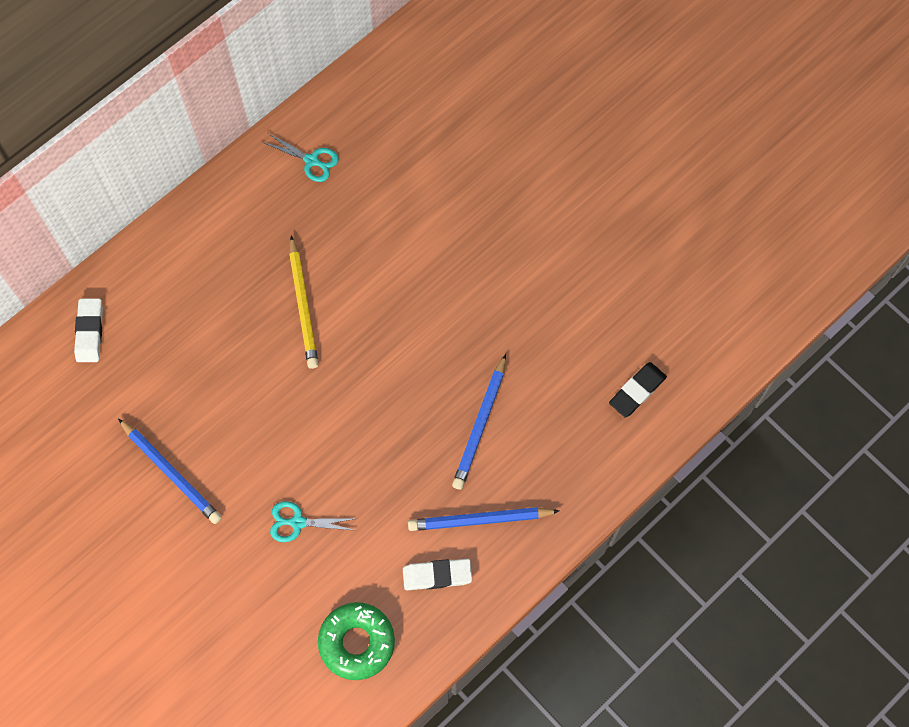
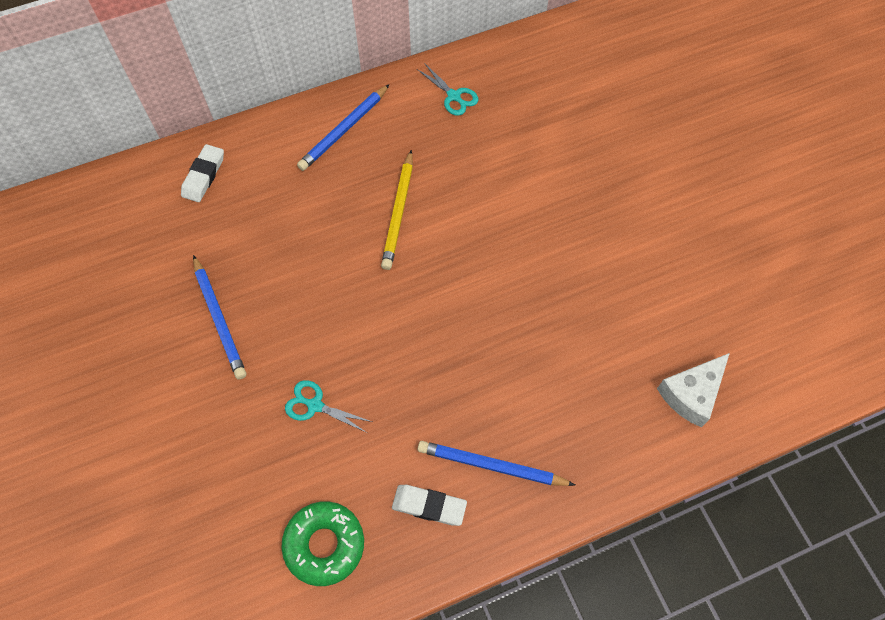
camera: 20 degrees right, 5 degrees down
blue pencil [452,354,506,490] -> blue pencil moved to [297,84,390,171]
black eraser [609,362,667,418] -> white cheese [657,353,730,427]

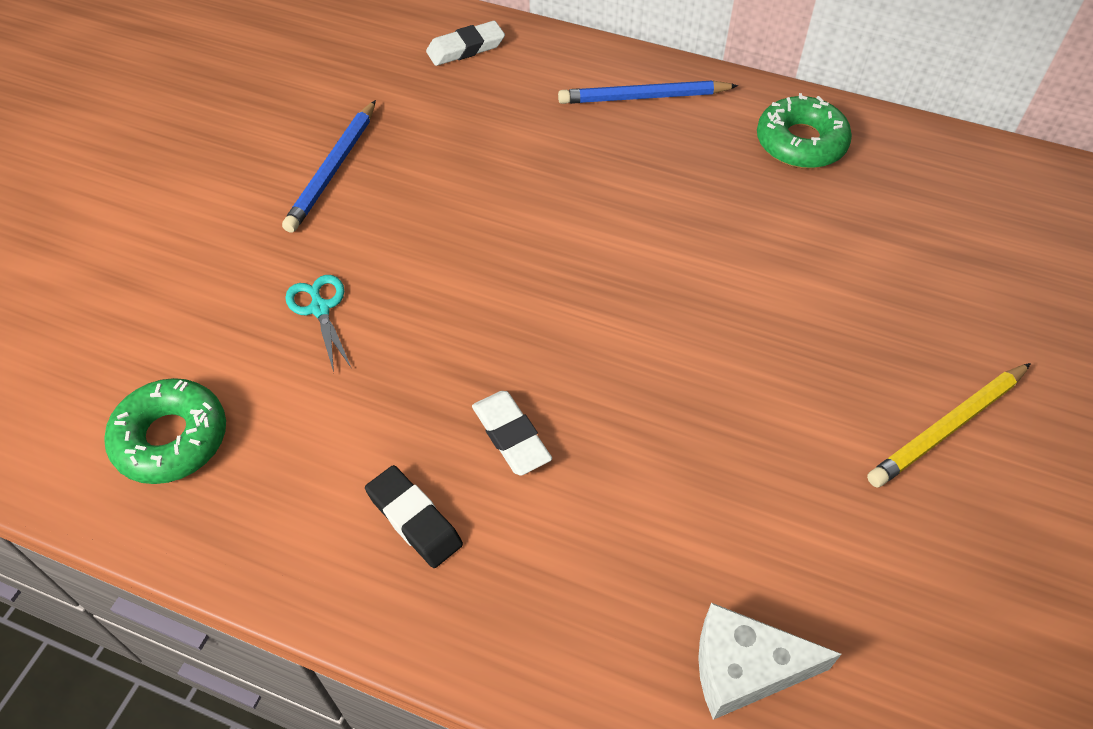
camera: 45 degrees right, 10 degrees down
yellow pencil [381,150,413,270] -> yellow pencil moved to [867,363,1031,488]
white eraser [392,485,467,526] -> white eraser moved to [472,391,552,476]
turquoise scissors [417,63,478,116] -> green donut [757,93,852,168]
blue pencil [418,441,575,486] -> black eraser [365,465,463,568]

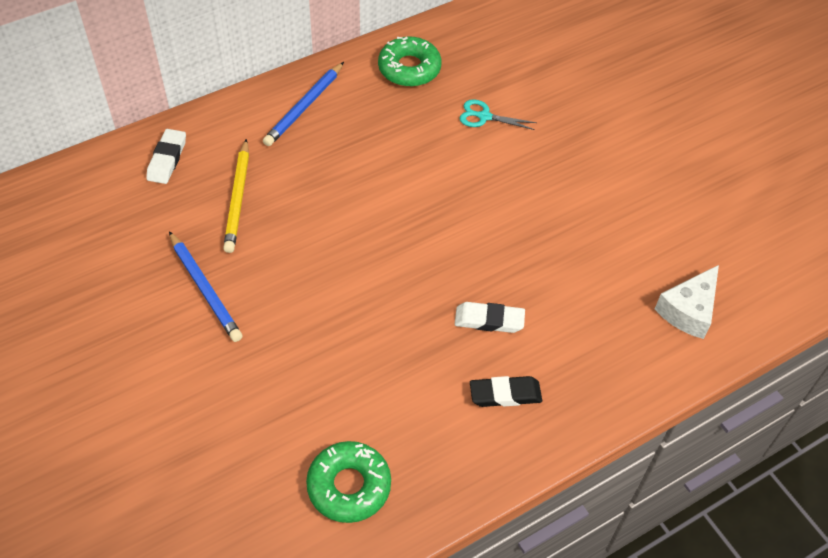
camera: 55 degrees left, 0 degrees up
turquoise scissors [285,275,352,372] -> turquoise scissors moved to [460,99,537,130]
yellow pencil [867,363,1031,488] -> yellow pencil moved to [223,139,249,253]

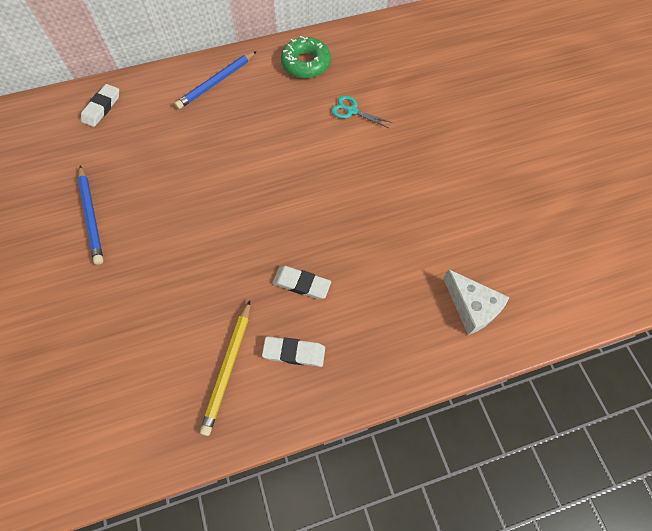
camera: 15 degrees right, 10 degrees up
yellow pencil [223,139,249,253] -> yellow pencil moved to [200,300,250,436]
green donut [306,441,391,523] -> none
black eraser [470,376,542,407] -> white eraser [262,336,325,367]
white cheese [655,265,719,339] -> white cheese turned 90 degrees counterclockwise [443,269,510,335]

